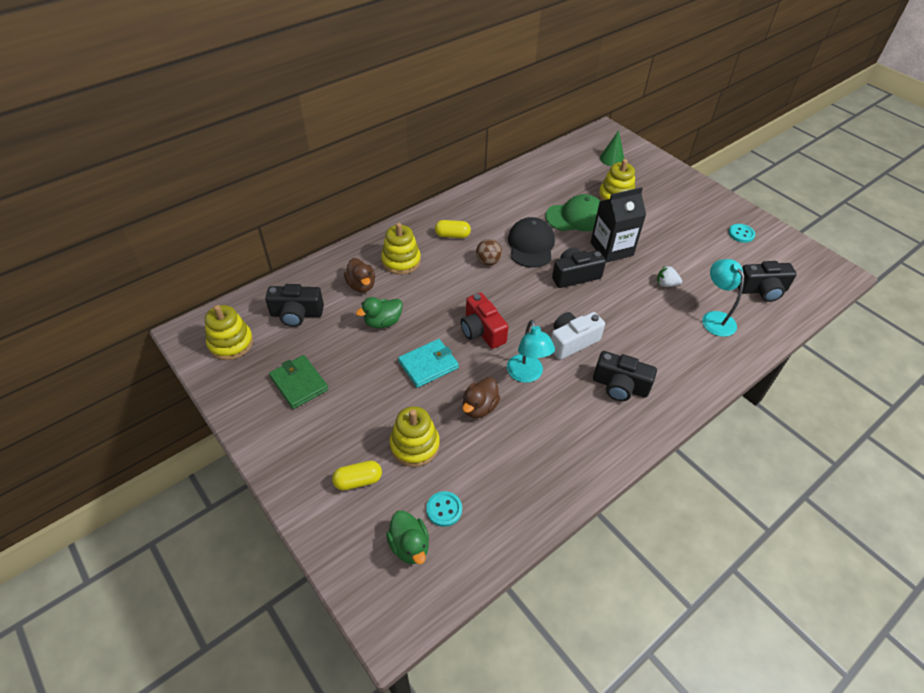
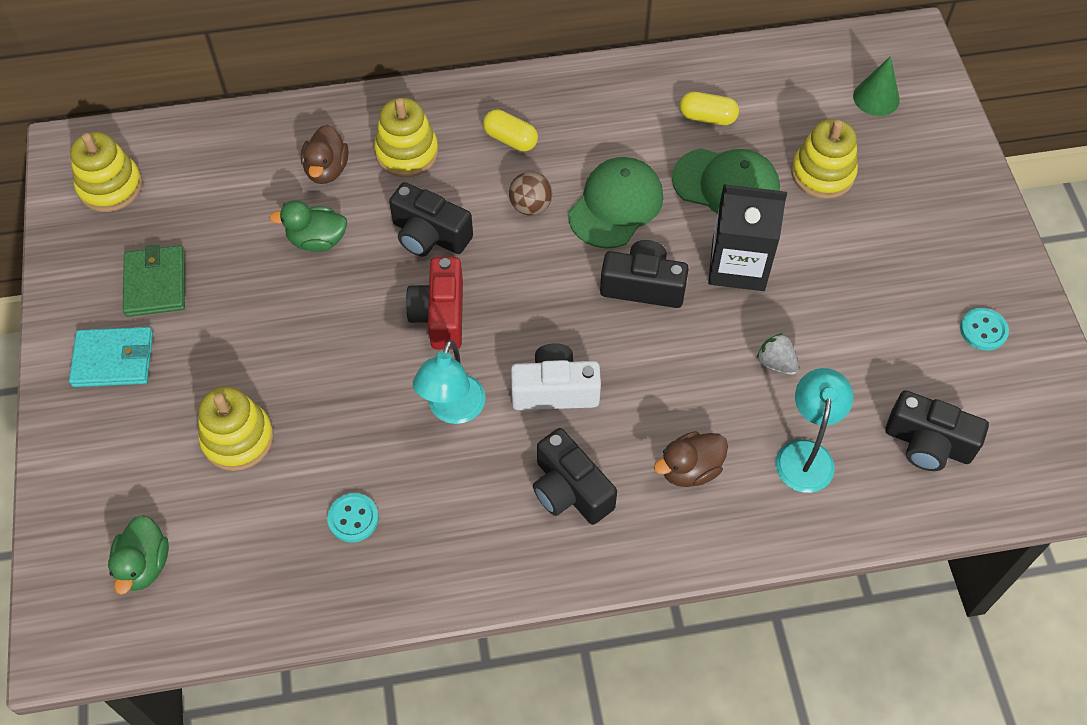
camera: 30 degrees right, 10 degrees up
black camera [265,284,324,327] -> black camera moved to [389,182,473,257]
yellow capsule [332,461,382,490] -> yellow capsule moved to [680,92,739,125]
turquoise wallet [398,339,459,388] -> turquoise wallet moved to [69,327,153,387]
turquoise button [426,491,462,527] -> turquoise button moved to [327,493,379,543]
brown duck [462,377,500,418] -> brown duck moved to [654,431,728,487]
black cap [508,217,555,268] -> green cap [568,157,663,248]

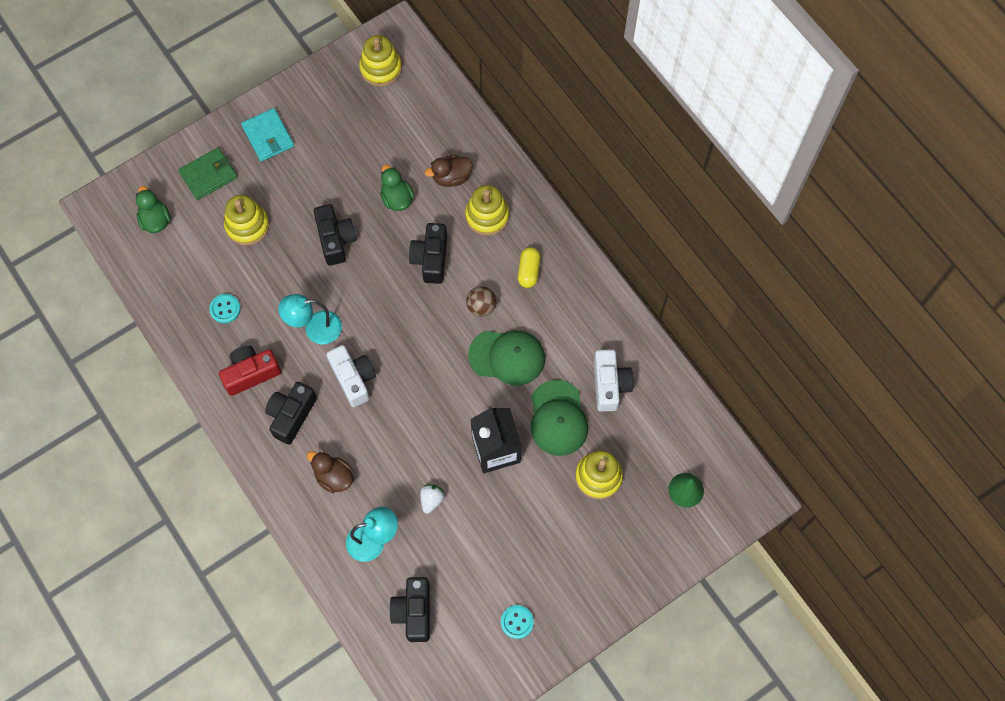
camera: 65 degrees right, 10 degrees up
green duck [108,515,169,595] -> green duck turned 90 degrees clockwise [136,186,171,233]
green wallet [123,245,185,317] -> green wallet moved to [178,148,237,200]
red camera [406,257,463,349] -> red camera moved to [219,345,281,396]
black camera [600,240,689,308] -> black camera moved to [314,204,356,266]
yellow capsule [680,92,739,125] -> white camera [594,349,634,412]

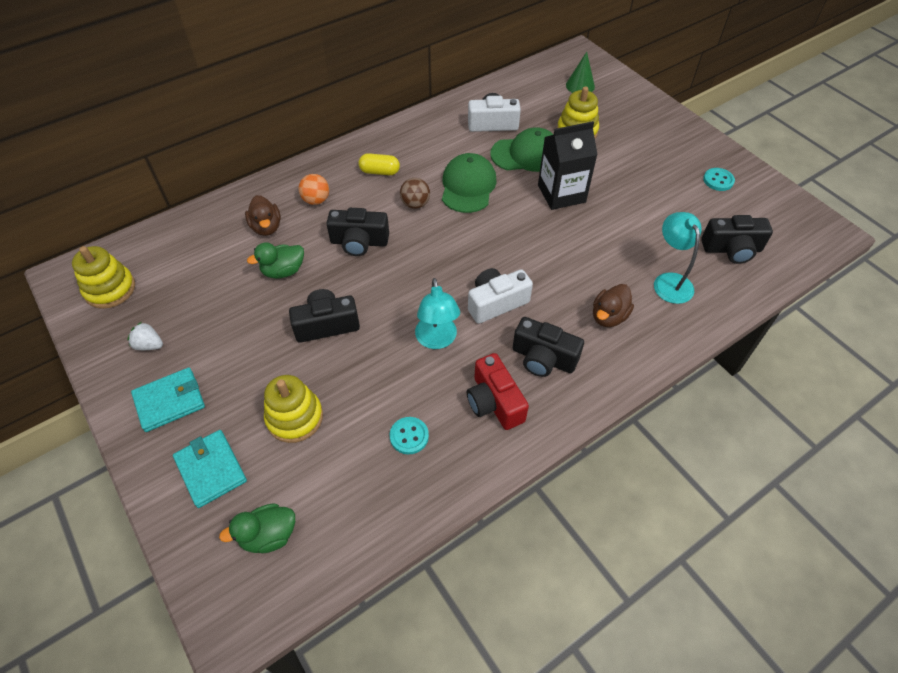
camera: 90 degrees left, 15 degrees down
green wallet [178,148,237,200] -> turquoise wallet [173,430,247,508]
white strawberry [420,485,444,514] -> white strawberry moved to [127,322,163,350]
yellow stacking toy [465,185,509,236] -> orange ball [299,174,329,205]

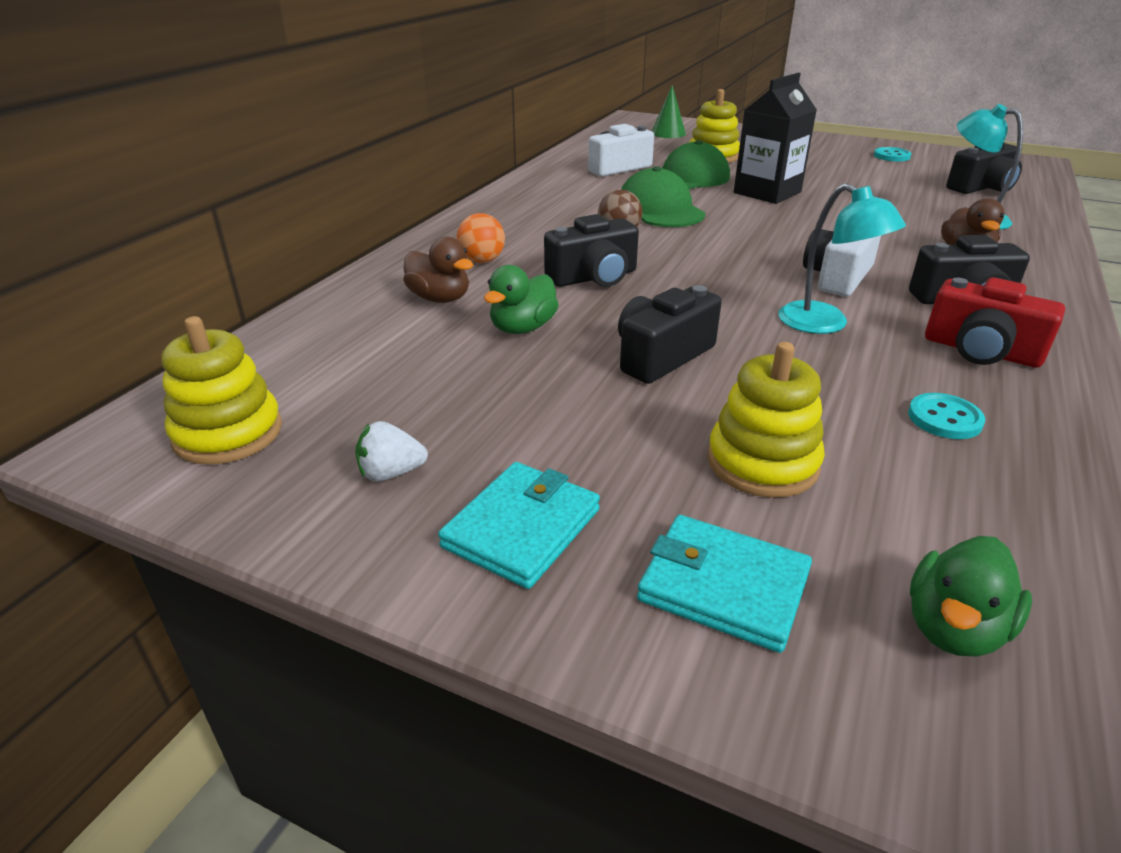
camera: 30 degrees left, 20 degrees down
yellow capsule [358,153,400,175] -> none

